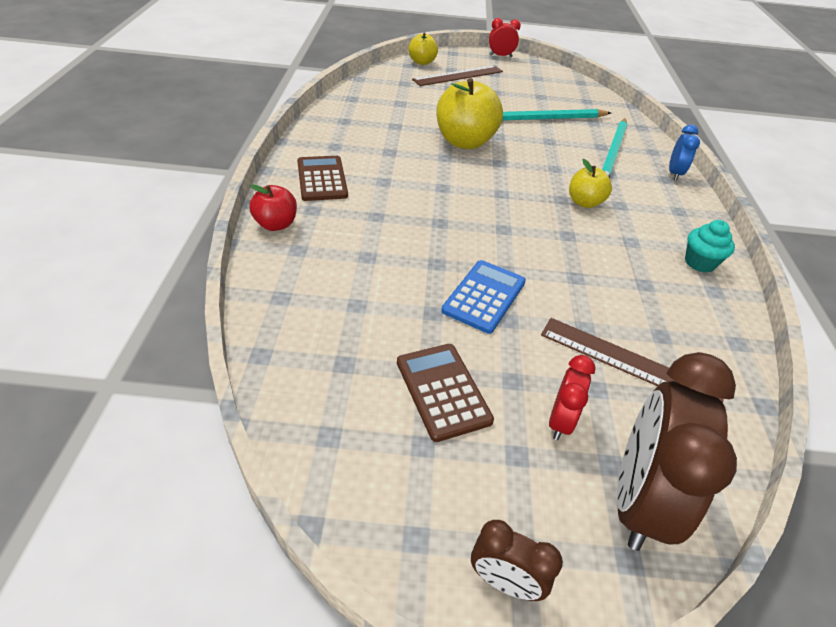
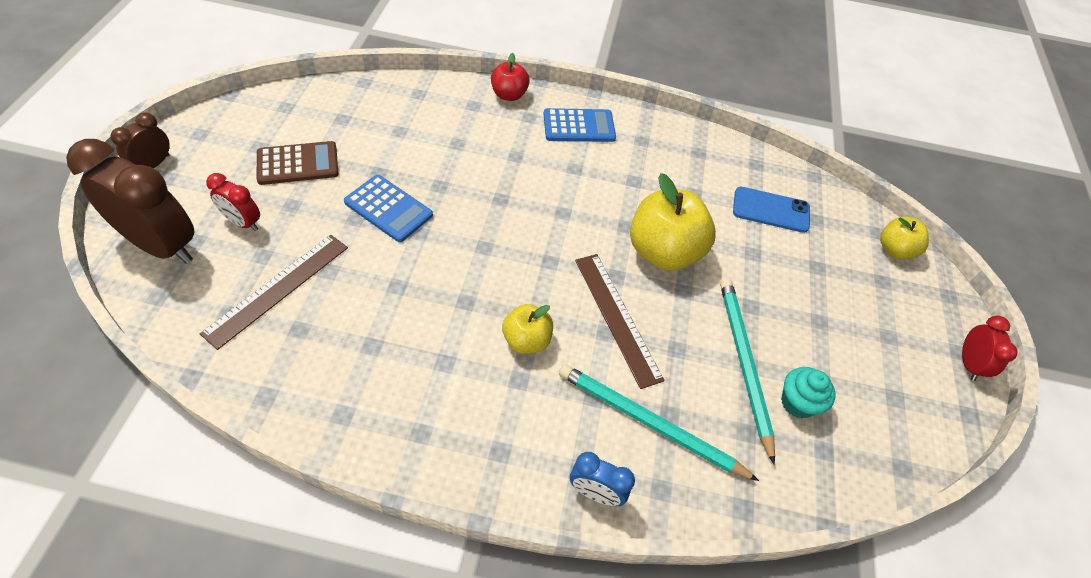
camera: 95 degrees right, 10 degrees up
brown calculator [297,156,348,201] -> blue calculator [543,108,616,142]
brown ruler [412,65,503,86] -> brown ruler moved to [575,254,665,389]
turquoise cupcake [685,220,735,273] -> turquoise cupcake moved to [781,367,835,418]
none -> blue phone [733,187,810,233]

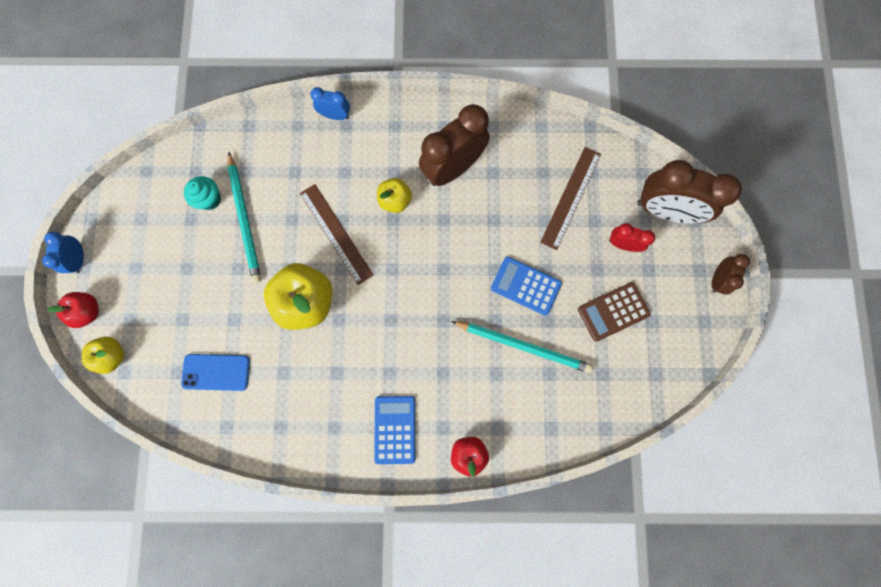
camera: 175 degrees right, 25 degrees up
blue calculator [543,108,616,142] -> blue calculator turned 105 degrees clockwise [374,396,415,464]
turquoise pencil [559,364,759,481] -> turquoise pencil moved to [451,321,593,373]
red clock [962,316,1018,381] -> blue clock [42,231,84,273]
none -> red apple [47,292,99,328]
none -> brown clock [419,104,490,186]

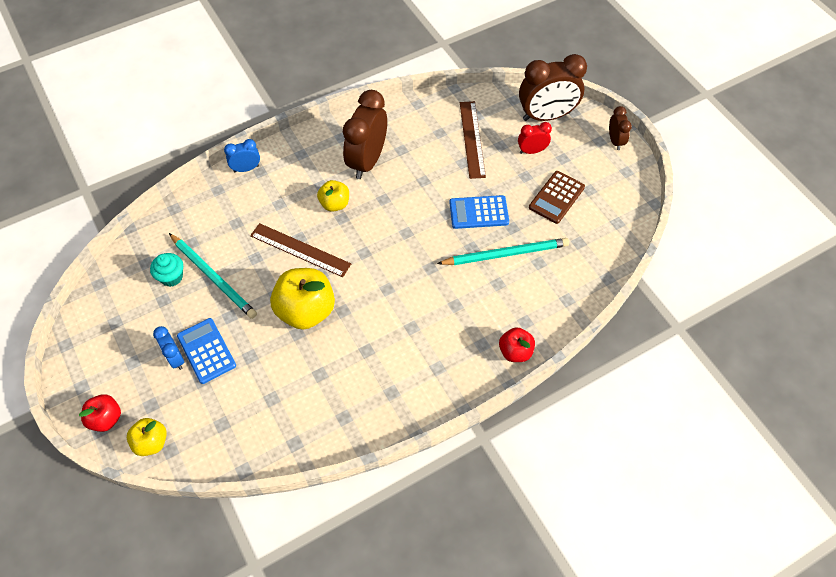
camera: 30 degrees left, 20 degrees down
blue clock [42,231,84,273] -> blue clock moved to [153,326,184,370]
blue phone [181,354,250,391] -> none
blue calculator [374,396,415,464] -> blue calculator moved to [177,318,236,384]

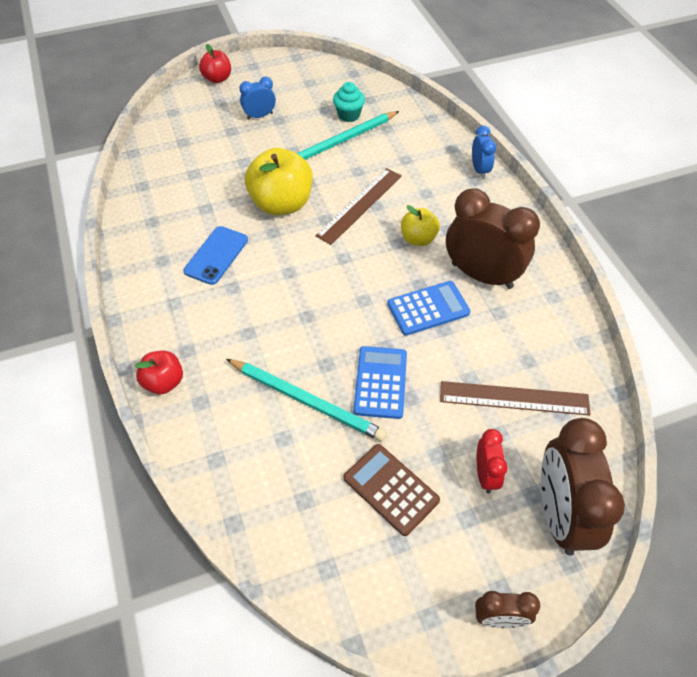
camera: 100 degrees right, 5 degrees down
yellow apple [127,418,167,456] -> none
blue calculator [177,318,236,384] -> blue calculator moved to [387,281,470,335]
turquoise pencil [437,238,569,265] -> turquoise pencil turned 60 degrees counterclockwise [226,359,387,441]
none -> blue phone [183,226,248,285]

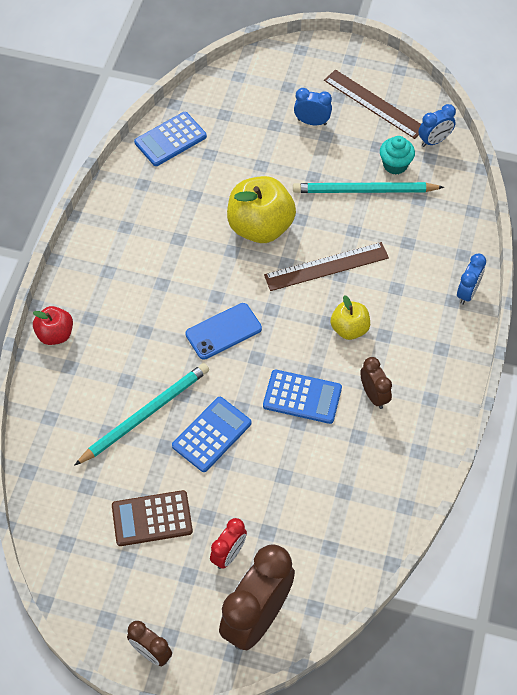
camera: 35 degrees right, 5 degrees up
blue phone [183,226,248,285] -> blue phone moved to [186,303,262,360]
red apple [199,44,231,83] -> none
turquoise pencil [226,359,387,441] -> turquoise pencil turned 105 degrees counterclockwise [74,363,209,466]
brown calculator [344,444,440,536] -> brown calculator turned 90 degrees counterclockwise [112,490,193,546]
brown ruler [440,381,591,415] -> brown ruler moved to [324,70,421,139]
brown clock [446,188,540,289] -> brown clock [360,357,392,409], size x0.50
none -> blue calculator [134,112,207,166]
none -> blue clock [418,104,456,147]

